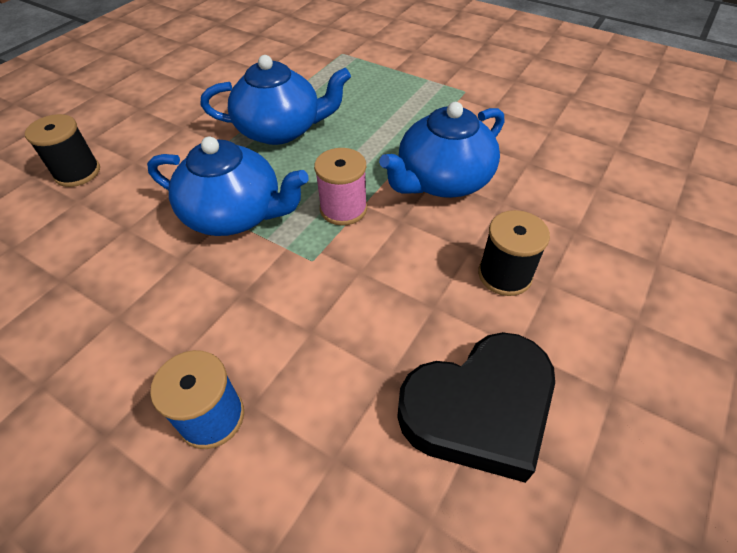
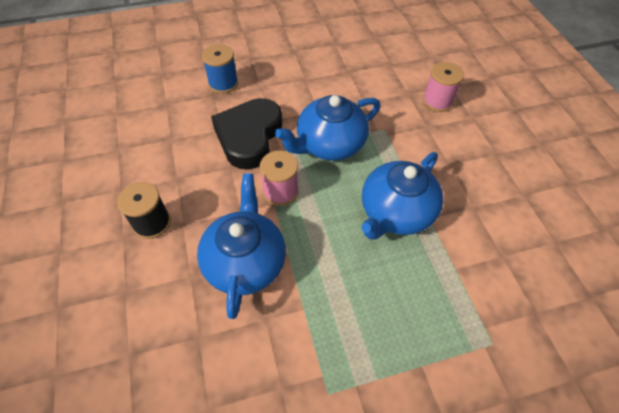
camera: 130 degrees right, 5 degrees up
black spool [25,114,100,187] -> pink spool [423,62,464,112]
black heart [397,332,555,483] -> black heart moved to [211,98,282,170]

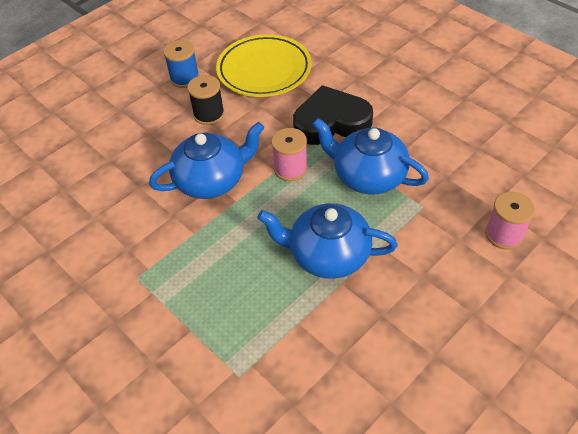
camera: 65 degrees right, 5 degrees down
blue spool [202,44,238,94] -> blue spool moved to [163,40,200,88]
none -> yellow plate [216,34,312,97]

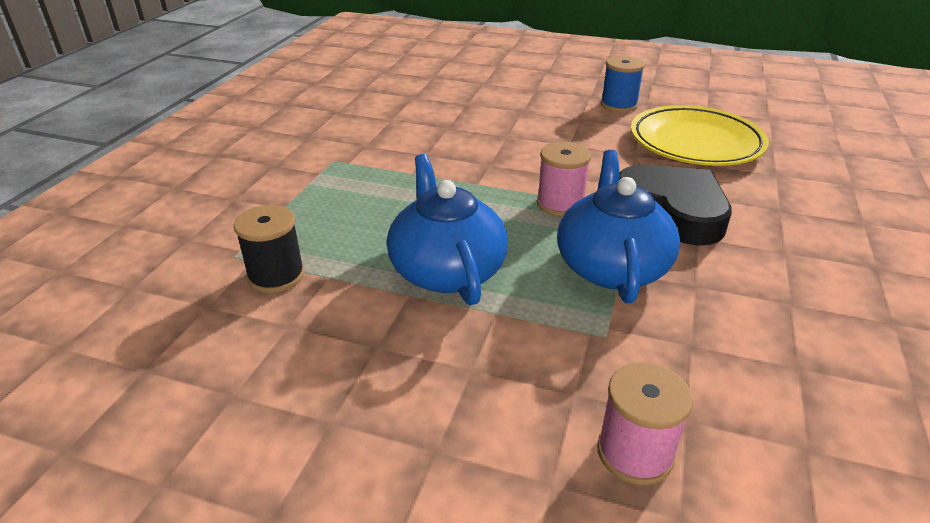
camera: 60 degrees right, 15 degrees down
blue teapot [149,122,264,199] -> none
black spool [187,75,225,125] -> black spool moved to [234,205,305,293]

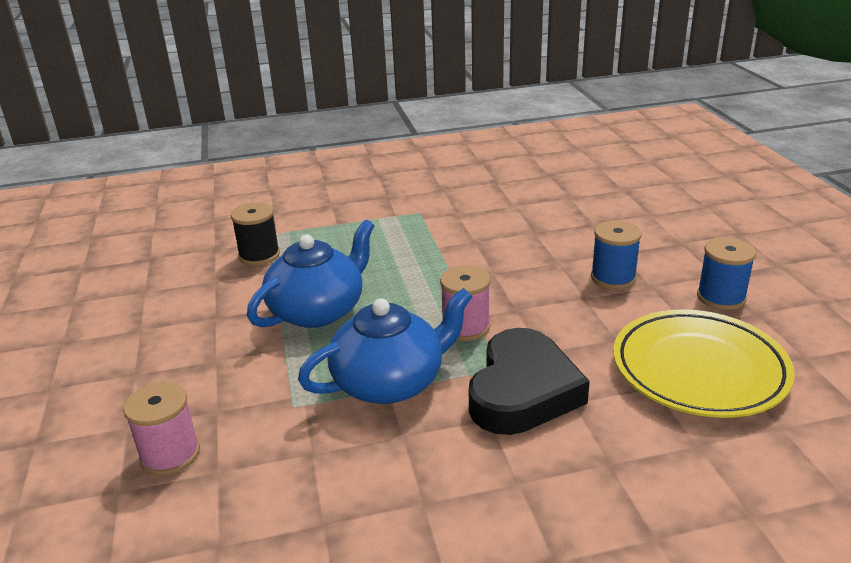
camera: 60 degrees right, 5 degrees down
none -> blue spool [591,220,642,289]

